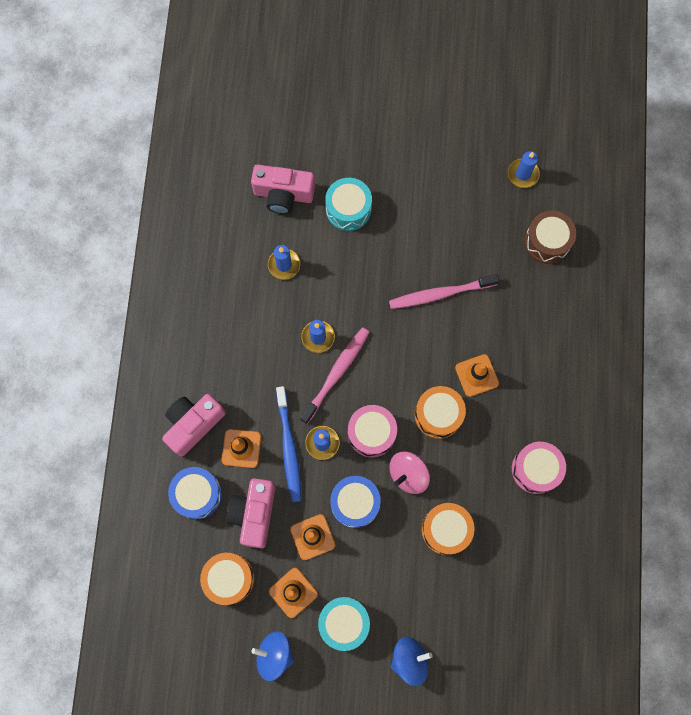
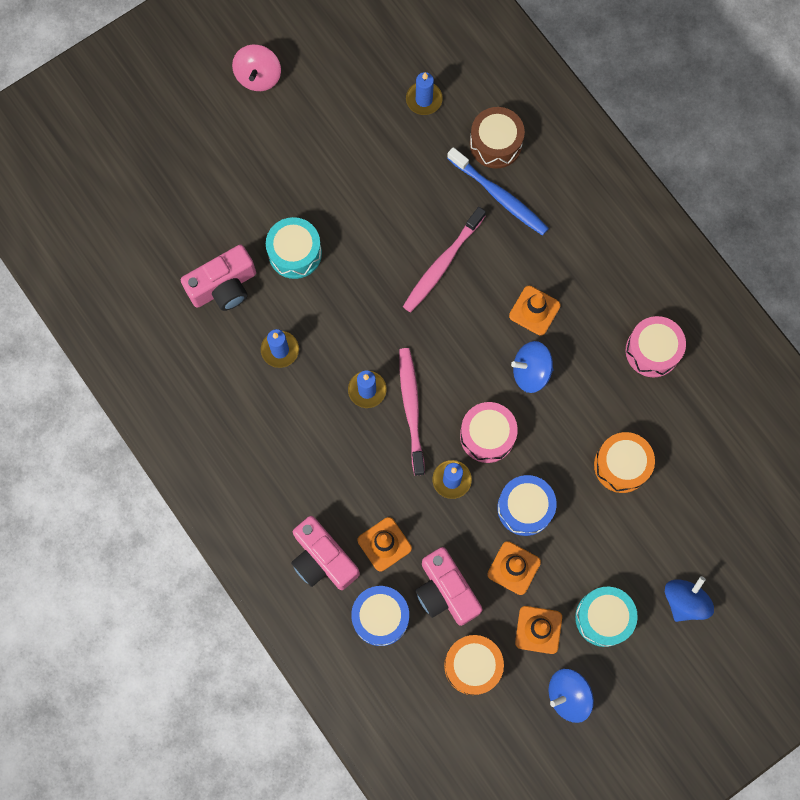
camera: 40 degrees left, 0 degrees up
pink camera [162,394,226,457] -> pink camera turned 45 degrees counterclockwise [291,516,360,590]
blue toothbrush [276,386,301,502] -> blue toothbrush moved to [447,147,549,236]
pink spinning top [389,451,430,494] -> pink spinning top moved to [232,45,281,91]
orange drum [415,386,466,439] -> blue spinning top [511,341,553,393]

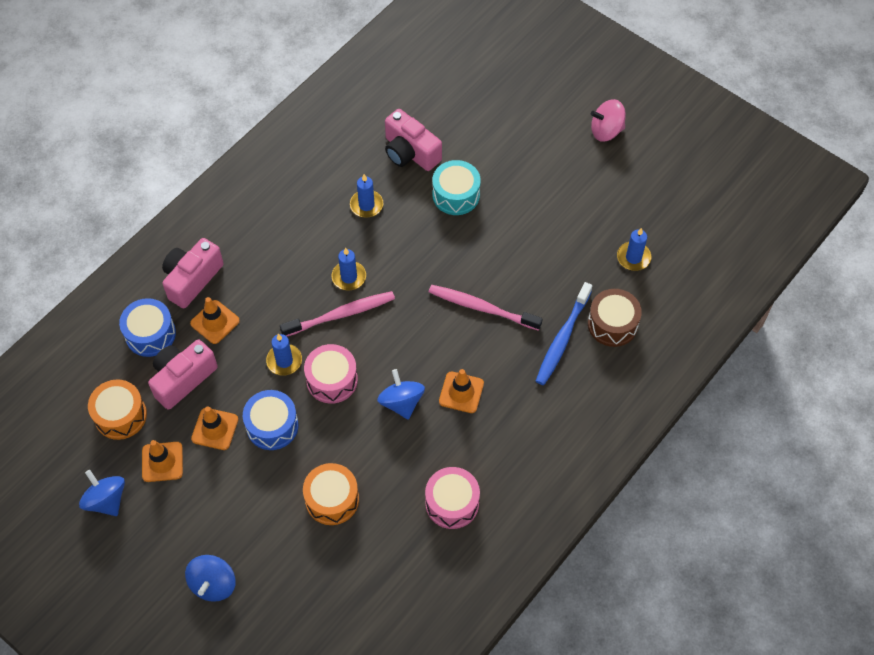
camera: 75 degrees right, 15 degrees down
turquoise drum [575,587,638,647] -> none
blue spinning top [665,576,714,622] -> blue spinning top turned 90 degrees clockwise [185,555,235,602]

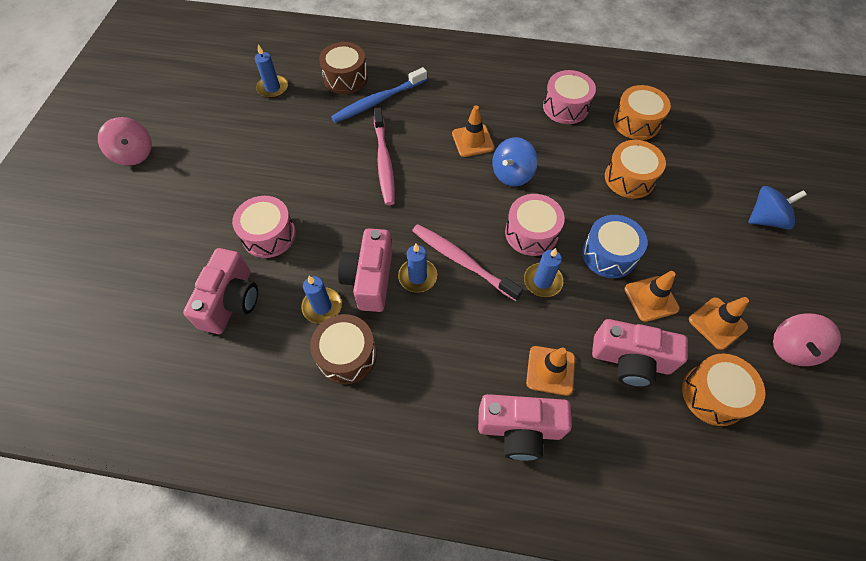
camera: 120 degrees left, 0 degrees up
blue spinning top [79,470,125,516] -> pink spinning top [773,313,841,366]
blue drum [119,298,176,357] -> none
turquoise drum [432,160,481,215] -> pink drum [232,196,296,258]
blue toothbrush [536,282,592,385] -> blue toothbrush turned 150 degrees clockwise [331,67,427,123]
none -> brown drum [310,314,377,384]
none -> pink camera [338,228,393,312]
none -> orange drum [613,85,671,140]

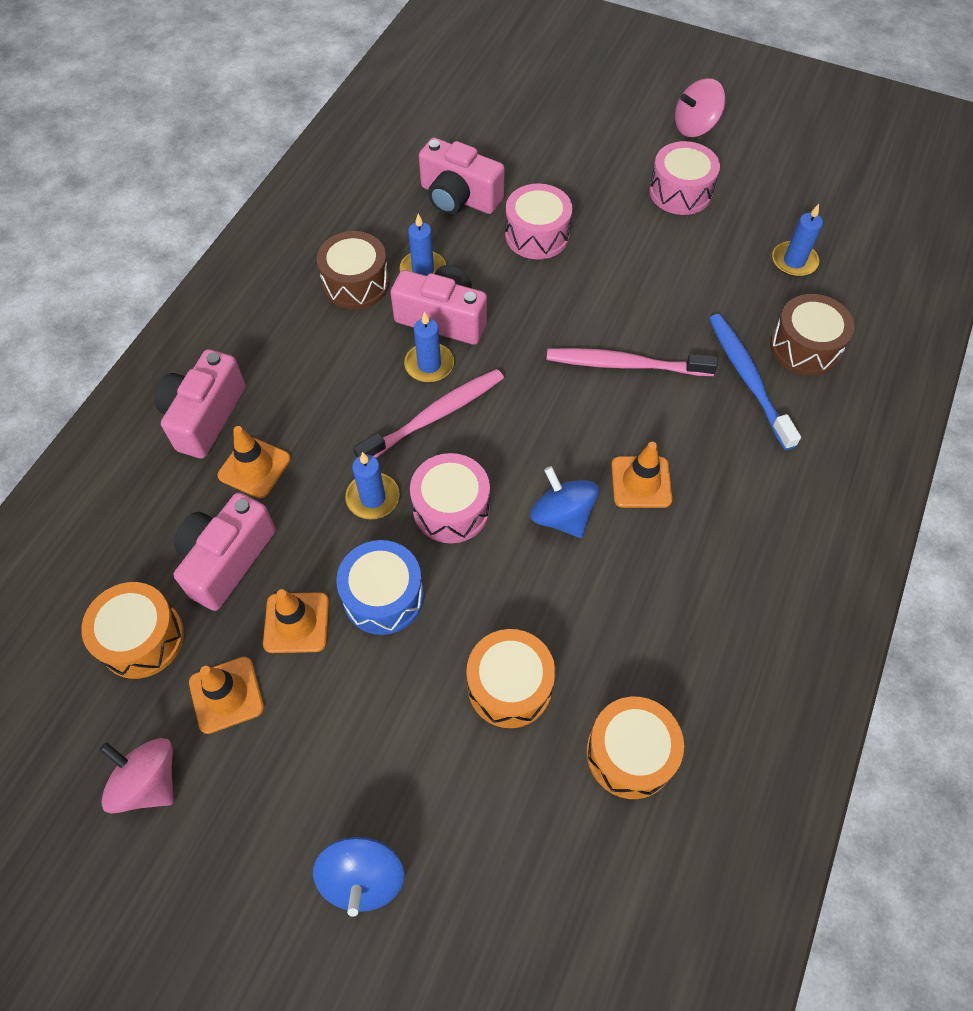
camera: 105 degrees right, 0 degrees up
pink drum [543,70,596,124] -> pink drum moved to [649,141,720,215]

